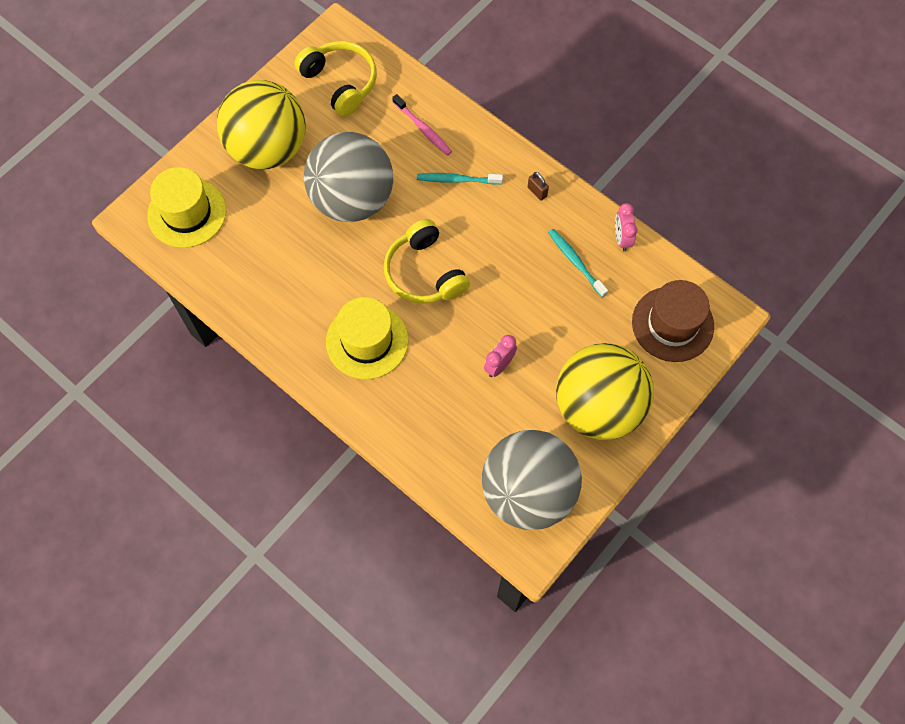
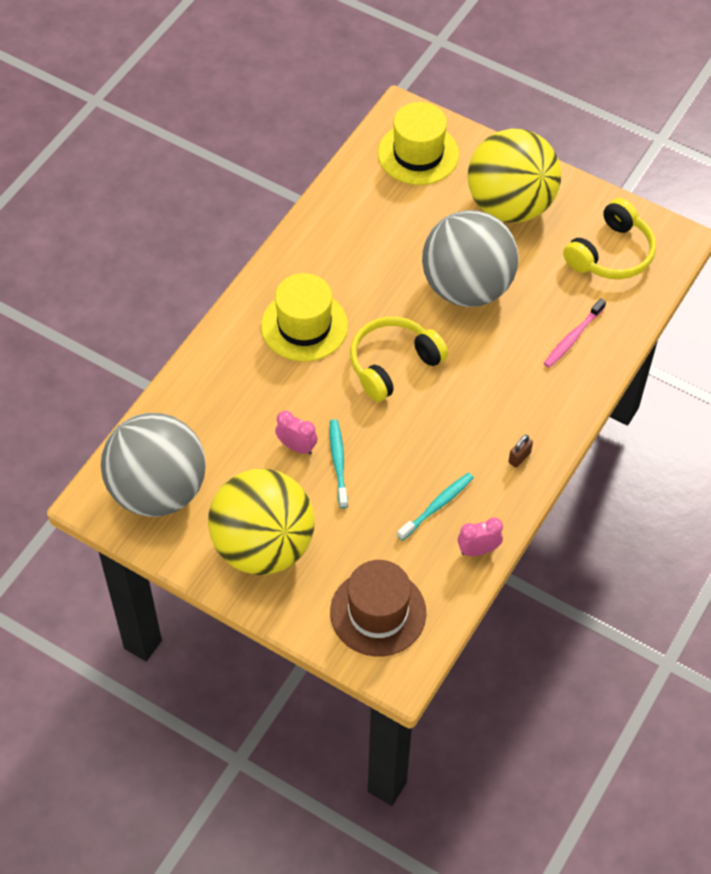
camera: 80 degrees right, 10 degrees down
turquoise toothbrush [417,173,503,185] -> turquoise toothbrush moved to [330,419,348,508]

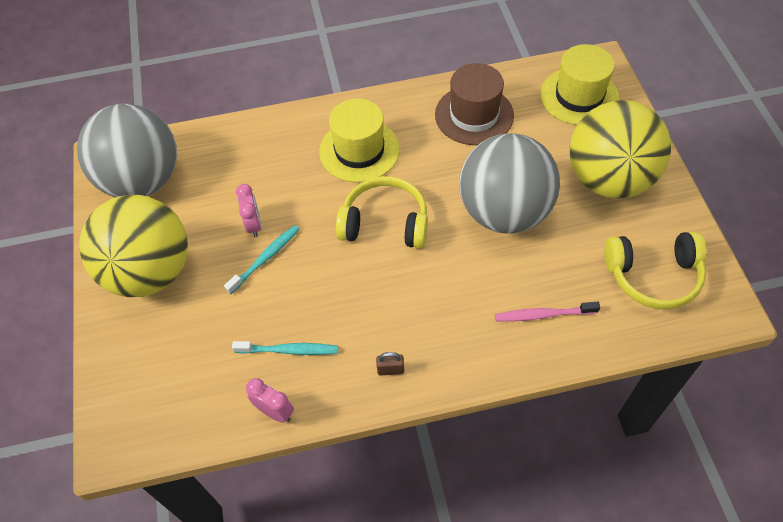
camera: 50 degrees right, 0 degrees up
brown hat [330,560,426,657] -> brown hat moved to [435,63,514,145]

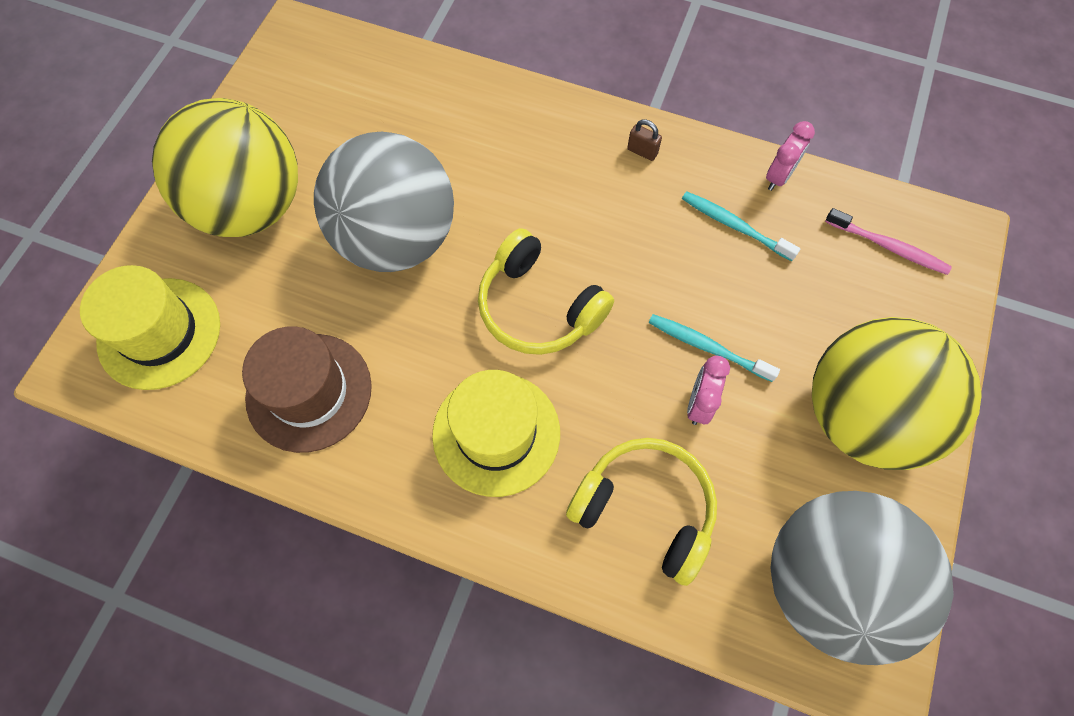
camera: 150 degrees left, 10 degrees up
turquoise toothbrush [224,225,300,294] -> turquoise toothbrush turned 45 degrees clockwise [648,314,780,382]
pink clock [246,378,294,423] -> pink clock turned 120 degrees counterclockwise [766,121,815,191]
pink toothbrush [495,302,600,322] -> pink toothbrush moved to [825,208,952,275]
yellow headphones [604,231,706,310] -> yellow headphones moved to [566,438,717,586]

